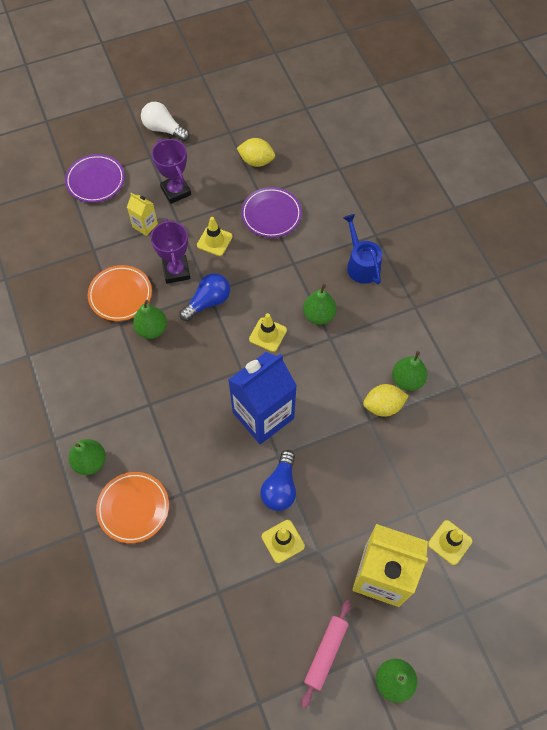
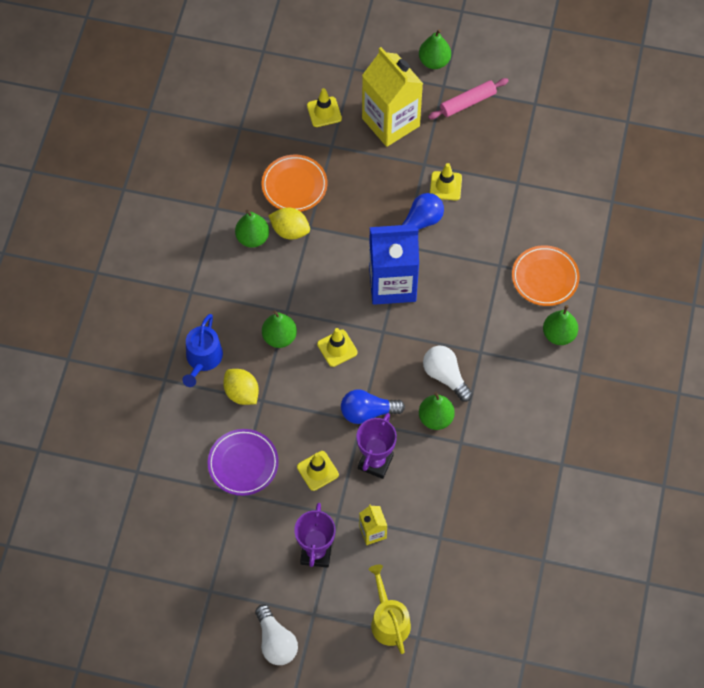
camera: 145 degrees left, 0 degrees up
purple plate [65,154,125,203] -> yellow watering can [369,565,411,654]
orange plate [88,265,152,321] -> orange plate moved to [262,155,327,212]
yellow lemon [237,138,275,167] -> yellow lemon moved to [223,369,259,405]
none -> white light bulb [423,346,473,402]

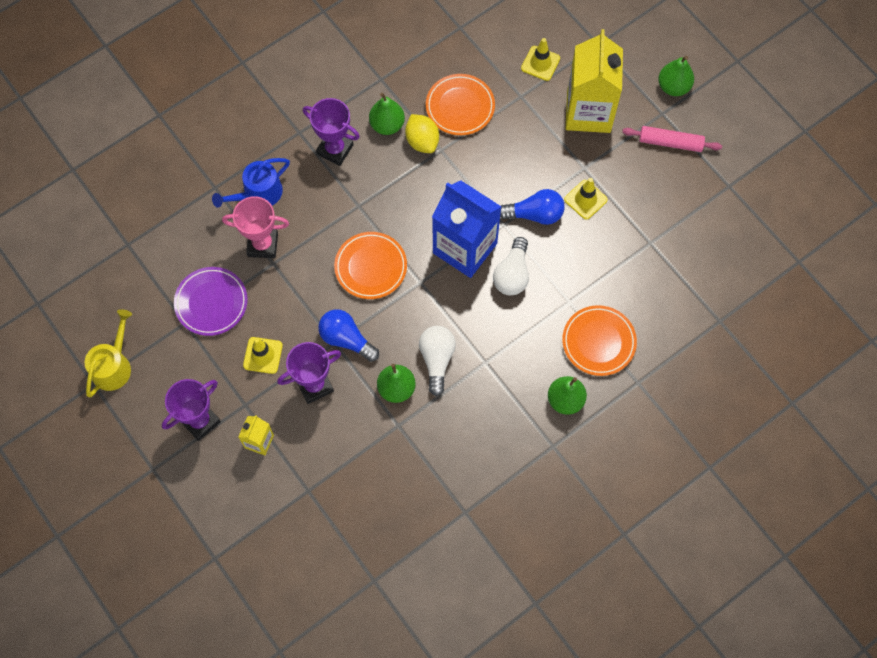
camera: 40 degrees right, 5 degrees up
yellow lemon [223,369,259,405] -> pink trophy [222,196,289,258]
white light bulb [255,605,298,665] -> white light bulb moved to [493,237,529,295]
green pear [262,310,297,348] -> none
yellow traffic cone [317,328,358,367] -> orange plate [334,232,407,299]
yellow watering can [369,565,411,654] -> yellow watering can moved to [85,309,132,397]
none -> purple trophy [303,98,360,166]

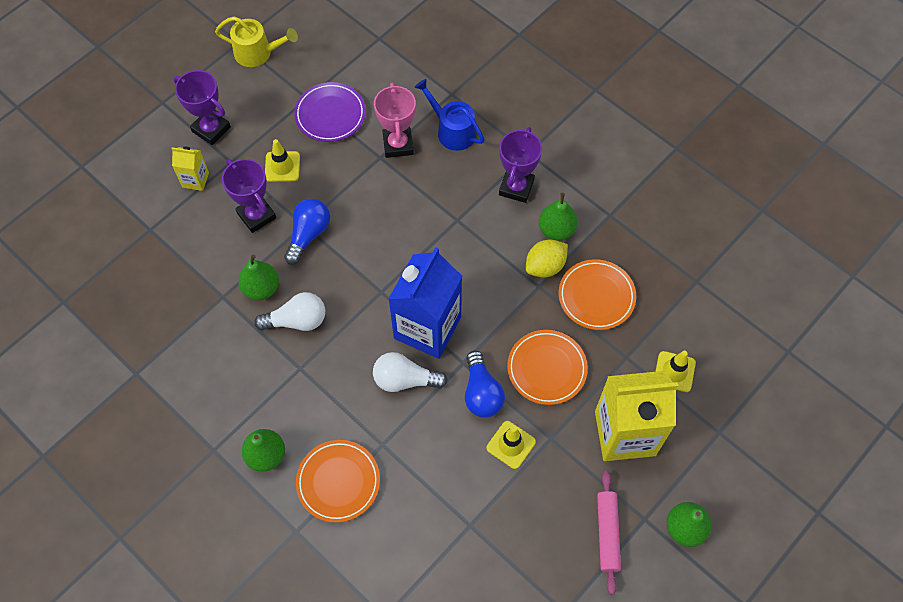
camera: 80 degrees right, 5 degrees down
orange plate [334,232,407,299] -> orange plate moved to [507,330,588,405]

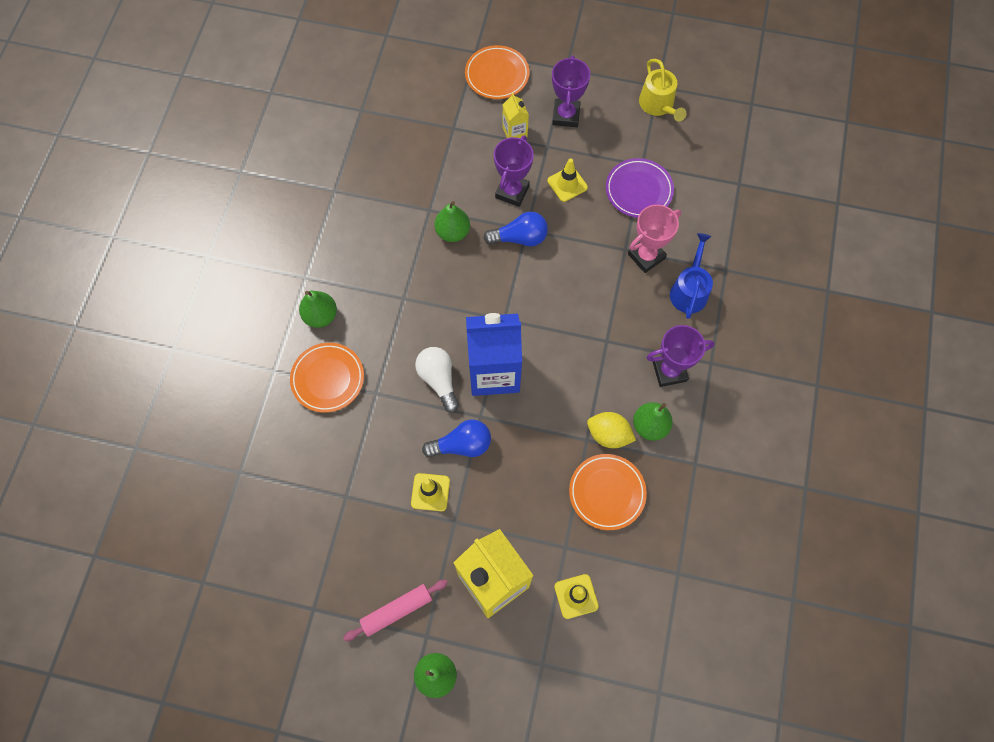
camera: 60 degrees right, 5 degrees up
white light bulb [254,292,325,331] -> none
blue light bulb [465,351,505,418] -> blue light bulb turned 150 degrees counterclockwise [422,419,491,457]
orange plate [507,330,588,405] -> orange plate moved to [465,45,529,99]

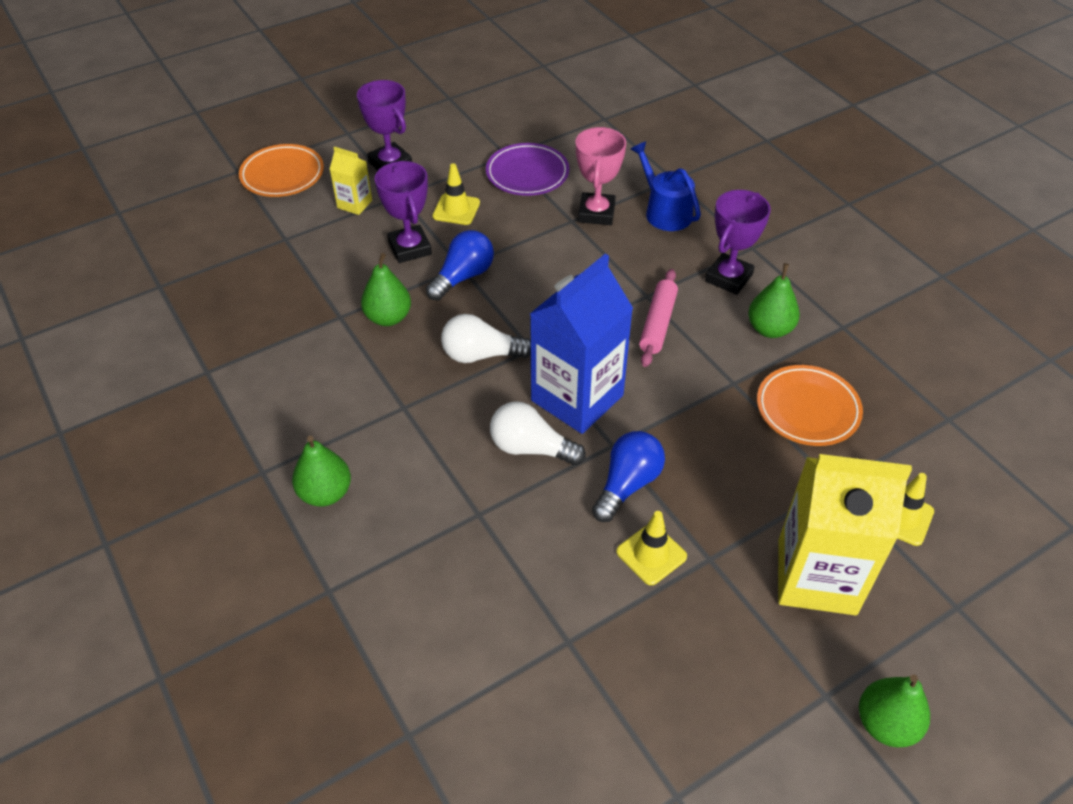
camera: 45 degrees left, 20 degrees down
orange plate [290,343,364,413] -> none
pink rolling pin [343,580,448,641] -> pink rolling pin moved to [639,269,678,367]
yellow lemon [587,412,636,448] -> none
yellow watering can [639,59,686,122] -> none
none -> white light bulb [441,314,531,363]

